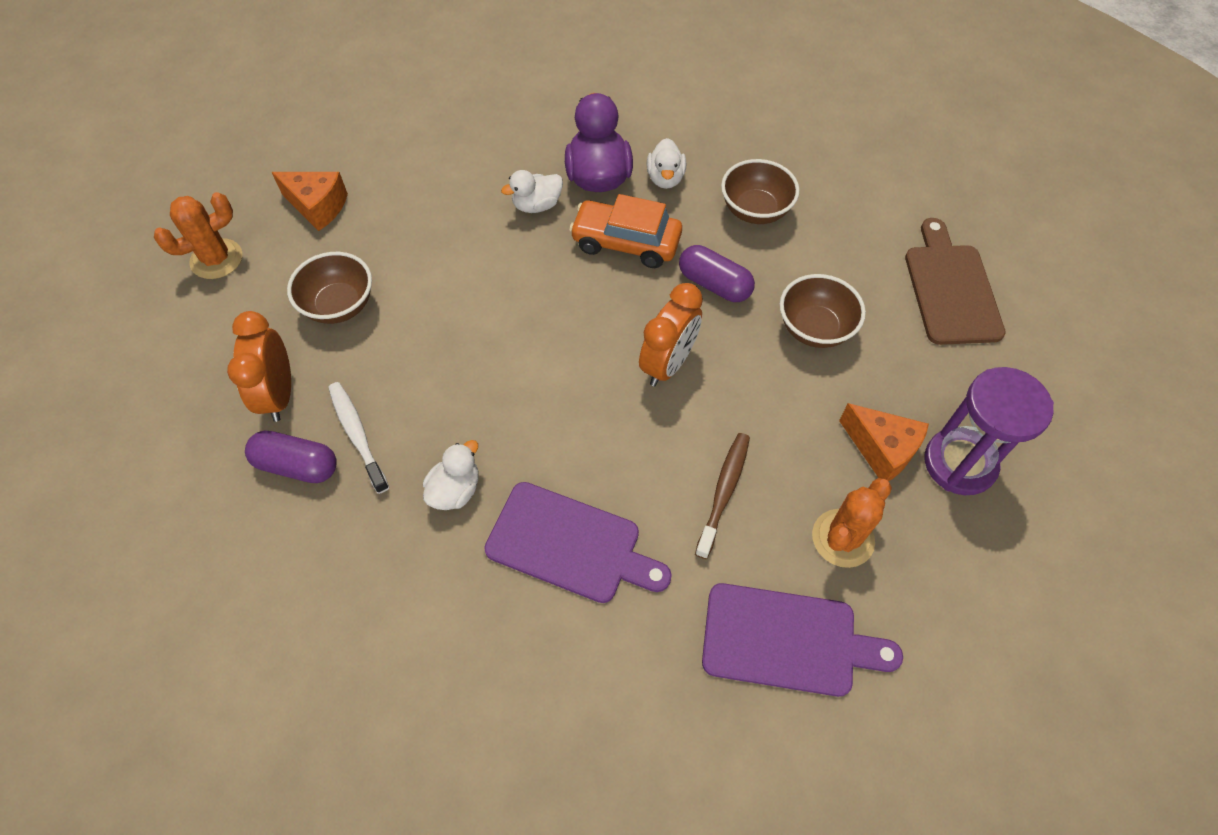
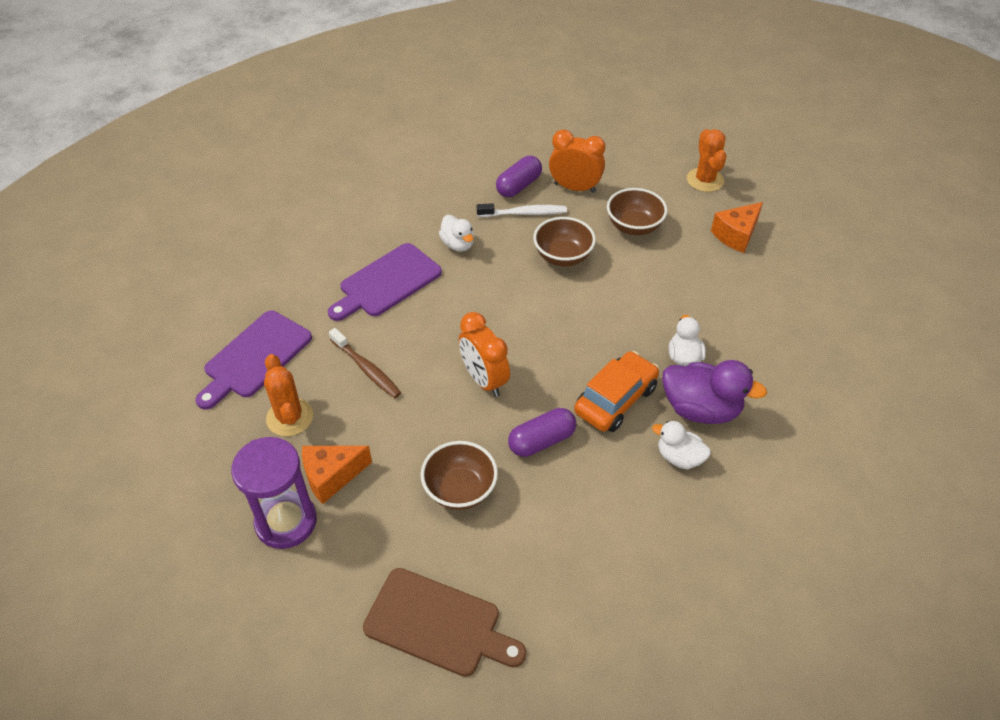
camera: 115 degrees right, 10 degrees down
brown bowl [721,159,800,224] -> brown bowl moved to [533,217,596,266]

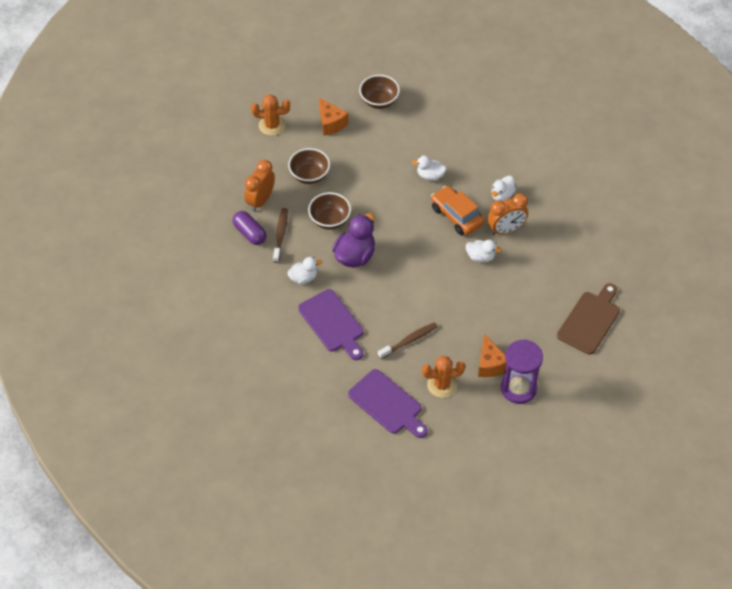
camera: 80 degrees left, 5 degrees up
brown bowl [421,441,498,510] -> brown bowl moved to [359,75,400,109]
orange clock [459,312,510,397] -> orange clock moved to [487,193,528,235]
white toothbrush [477,203,567,217] -> brown toothbrush [273,208,288,263]
purple capsule [508,408,576,457] -> white duck [466,239,502,262]
purple duck [663,360,767,424] -> purple duck moved to [332,213,375,268]

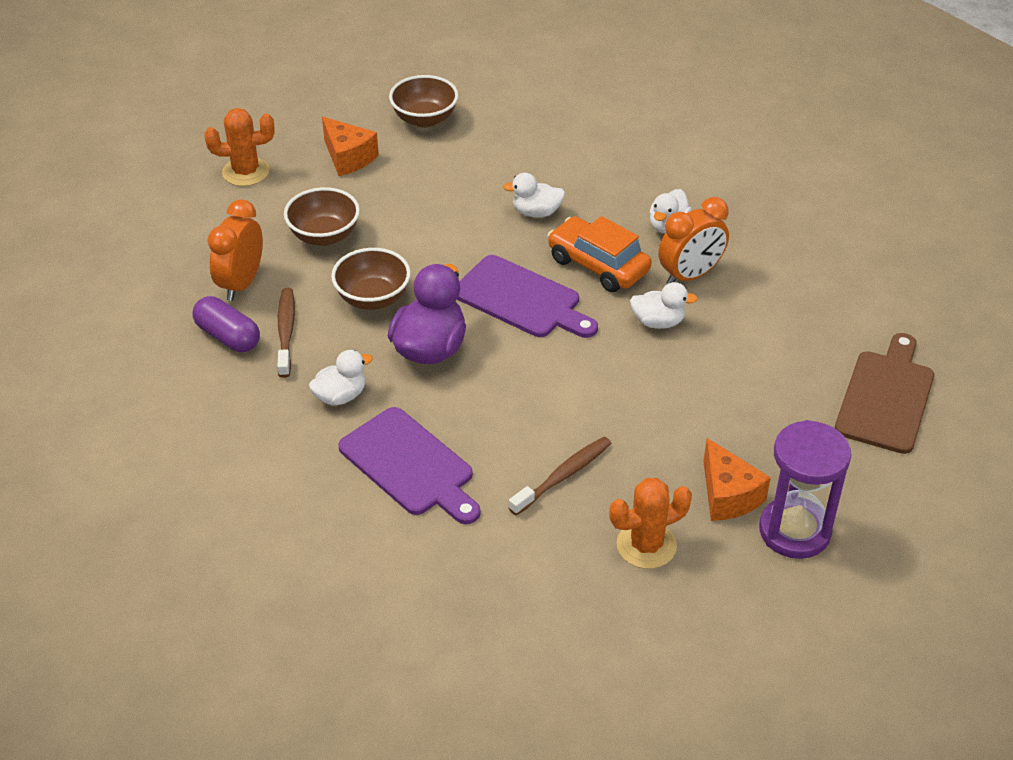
camera: 10 degrees left, 10 degrees down
purple cutting board [348,369,428,438] -> purple cutting board moved to [457,255,598,338]

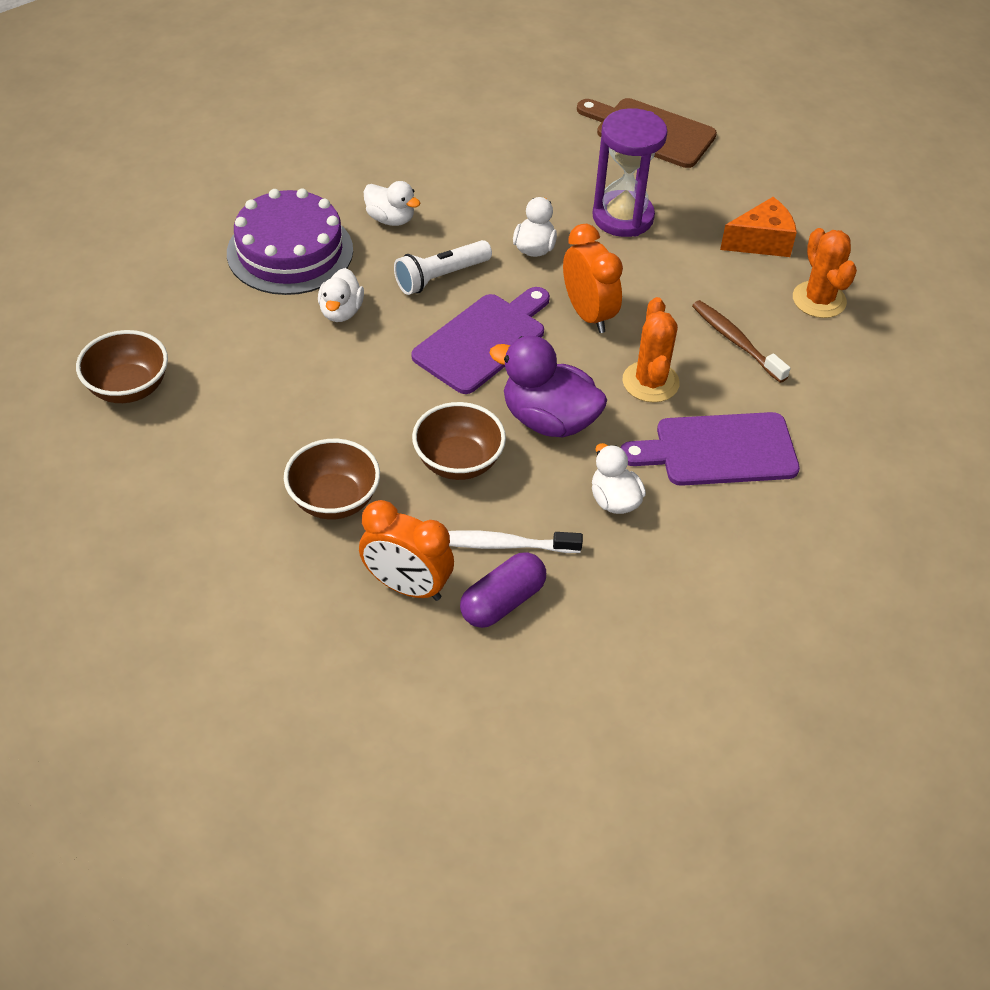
camera: 85 degrees left, 5 degrees up
orange cactus [204,108,275,186] -> orange cactus moved to [622,297,680,402]
brown toothbrush [277,288,295,378] -> white toothbrush [448,530,583,553]
orange cheese [322,117,379,176] -> none
purple cutting board [338,407,481,524] -> purple cutting board turned 150 degrees counterclockwise [620,412,800,486]
orange car [548,216,652,292] -> white flashlight [394,240,492,295]
orange clock [658,197,729,284] -> orange clock moved to [563,224,623,333]
purple hourglass [759,420,851,559] -> purple hourglass moved to [592,108,667,237]
none -> purple cake [227,188,353,295]

